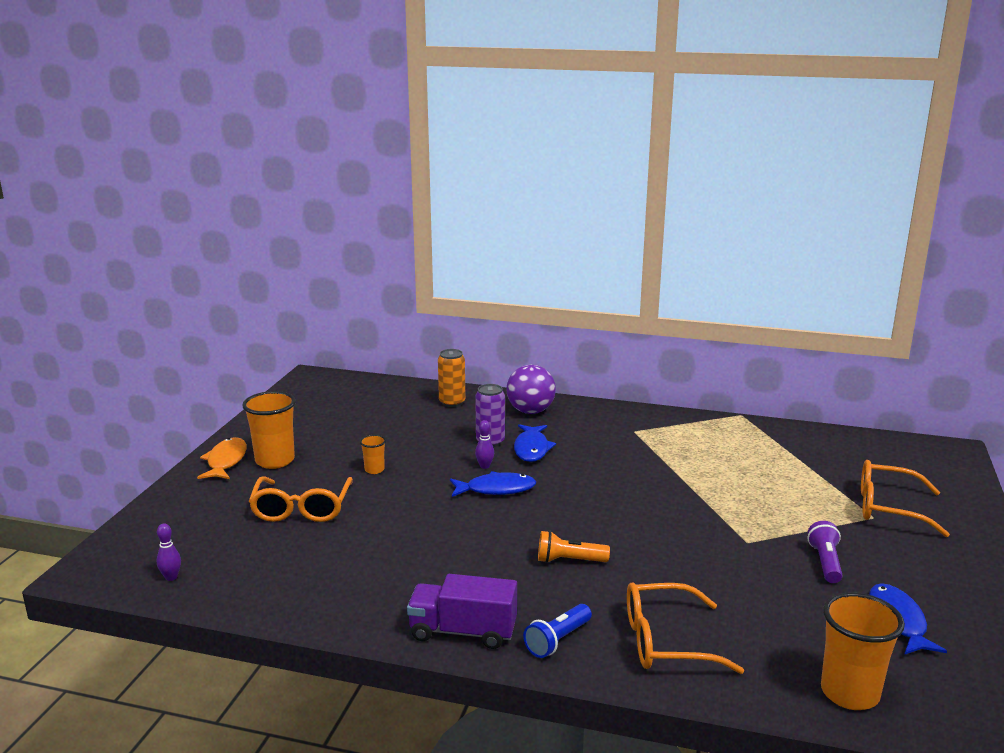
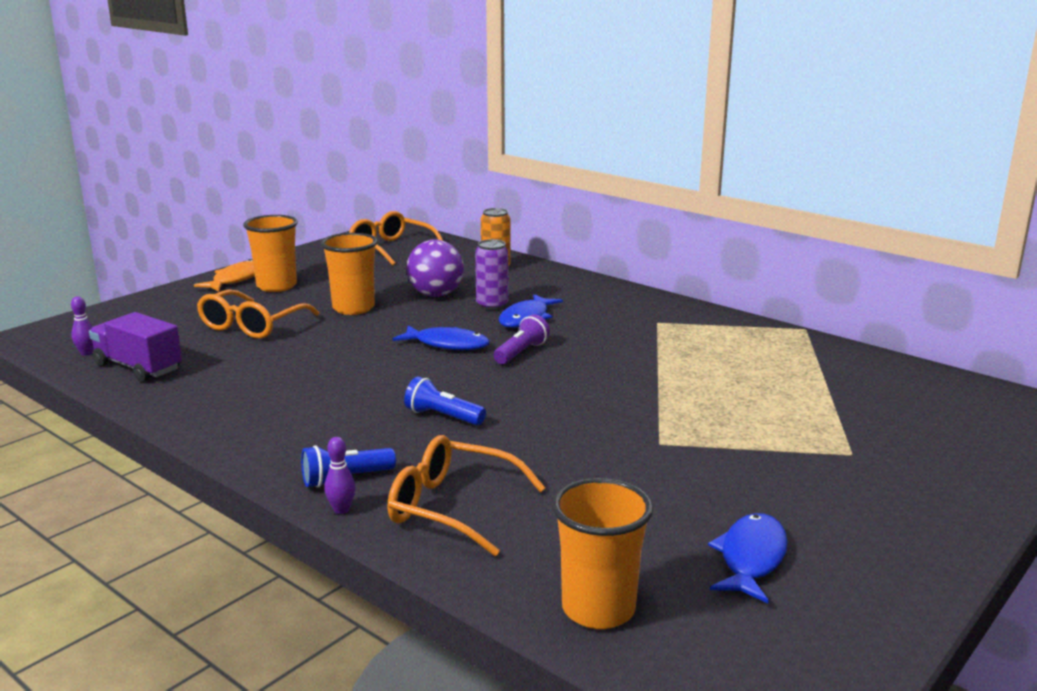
camera: 25 degrees right, 0 degrees up
orange cup [360,435,386,474] -> orange cup [321,233,378,315], size x2.00
purple truck [407,574,517,649] -> purple truck moved to [89,312,182,382]
purple bowling pin [475,420,494,469] -> purple bowling pin moved to [324,437,356,514]
purple ball [506,365,556,414] -> purple ball moved to [406,239,464,297]
orange flashlight [538,531,610,563] -> blue flashlight [404,376,486,425]
purple flashlight [808,521,843,583] -> purple flashlight moved to [494,314,550,364]
orange glasses [861,460,950,537] -> orange glasses moved to [349,211,443,266]

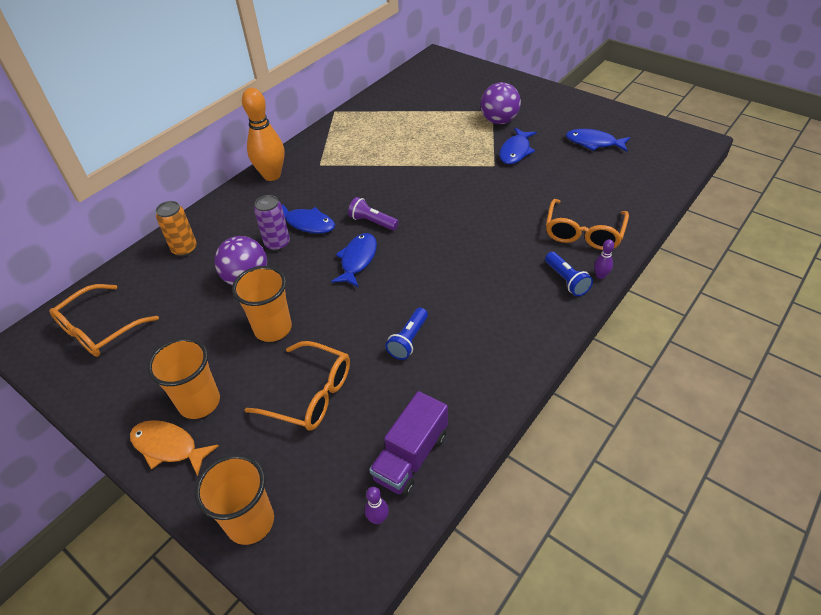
camera: 90 degrees left, 25 degrees up
blue flashlight [404,376,486,425] -> blue flashlight moved to [386,308,428,360]
orange cup [552,478,653,629] -> orange cup moved to [195,454,274,545]
none -> orange bowling pin [242,88,285,181]
none -> purple ball [481,82,521,124]
none -> blue fish [499,128,537,164]

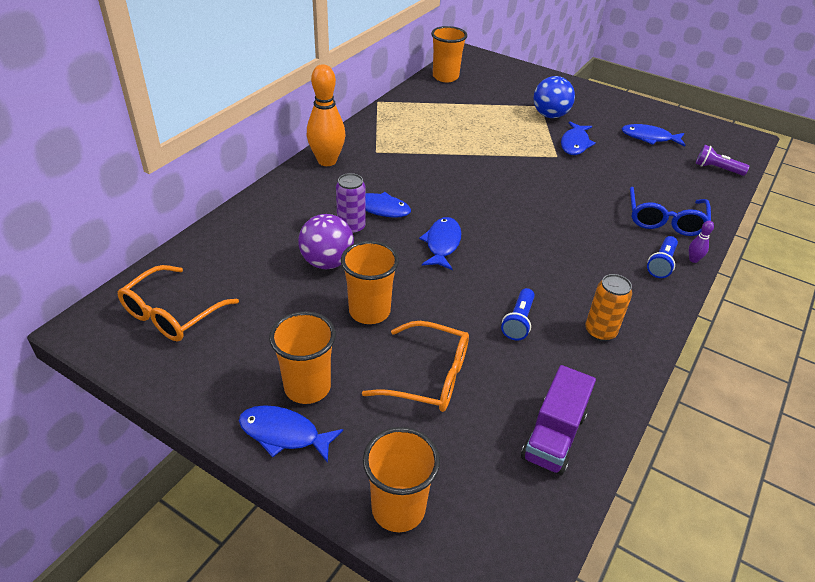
camera: 10 degrees left, 5 degrees down
orange fish [130,420,219,476] -> blue fish [239,405,343,463]
orange can [156,201,197,256] -> orange can moved to [585,274,632,341]
purple flashlight [348,197,399,231] -> purple flashlight moved to [696,145,749,176]
purple bowling pin [365,487,389,524] -> none
purple ball [481,82,521,124] -> blue ball [533,76,575,118]
blue flashlight [545,252,593,296] -> blue flashlight turned 60 degrees clockwise [647,236,678,278]
orange glasses [546,199,629,250] -> blue glasses [630,187,711,236]
none -> orange cup [431,26,467,82]

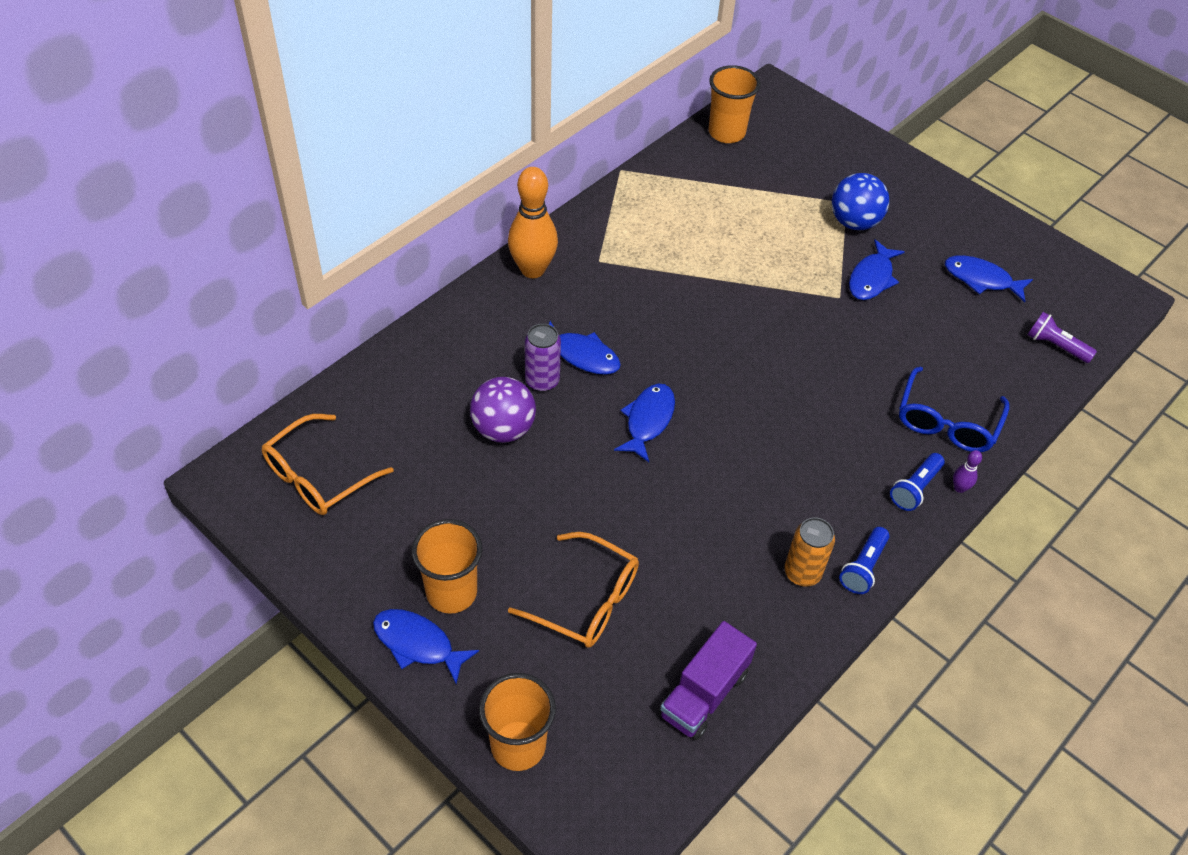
camera: 10 degrees right, 10 degrees up
orange cup [341,241,399,324] -> none
blue flashlight [501,288,535,340] -> blue flashlight moved to [839,527,889,594]

